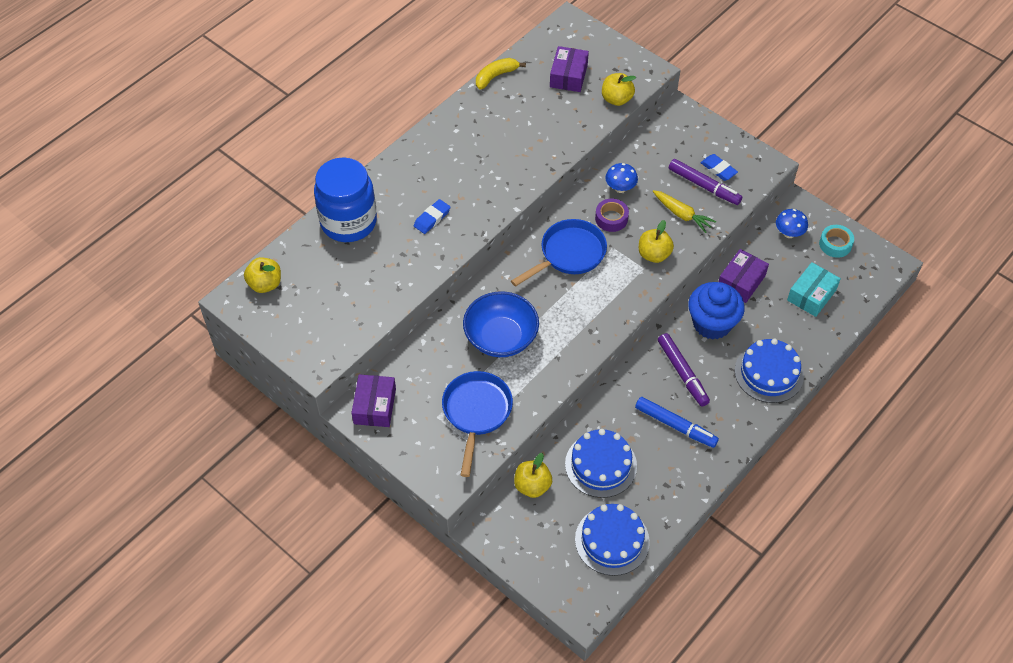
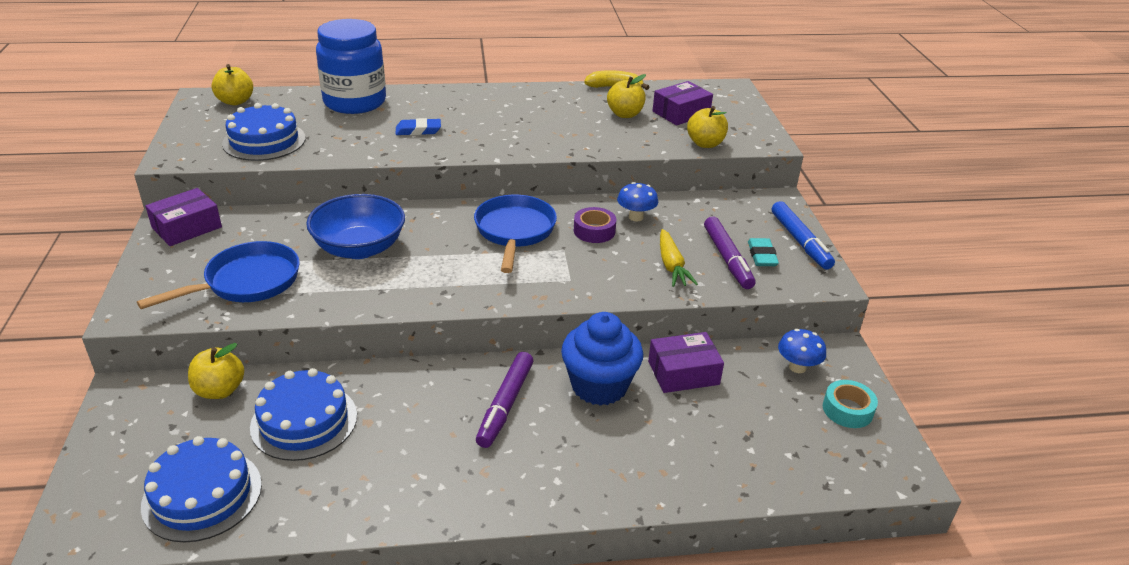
camera: 40 degrees right, 20 degrees down
blue pan [511,219,607,287] -> blue pan turned 90 degrees counterclockwise [474,195,557,273]
blue marker [635,397,719,448] -> blue marker moved to [772,201,835,269]
yellow apple [639,220,674,263] -> yellow apple moved to [607,74,646,118]
blue eraser [700,154,738,181] -> turquoise eraser [748,238,779,266]
blue cake [735,338,804,403] -> blue cake moved to [222,103,306,161]
turquoise box [787,262,841,317] -> none

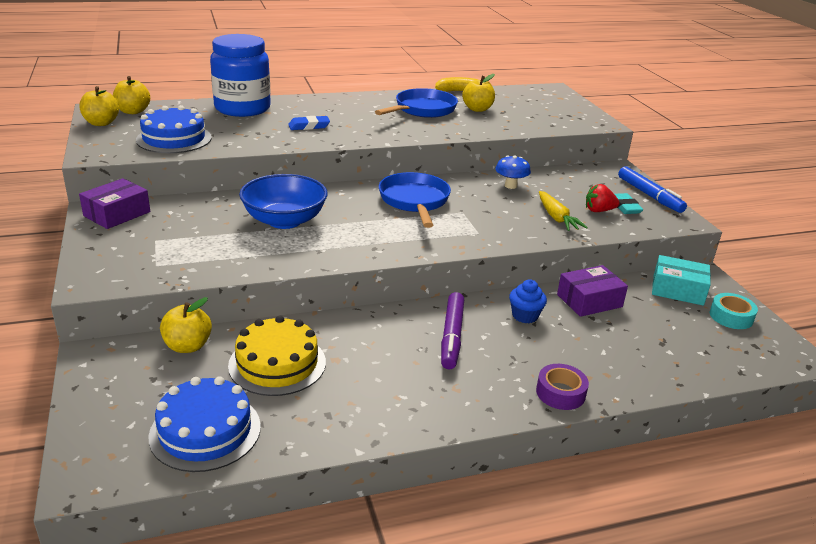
camera: 10 degrees left, 5 degrees down
blue pan [137,241,300,309] -> blue pan moved to [375,88,458,118]
blue cake [250,368,357,461] -> yellow cake [228,315,326,396]
blue cupcake [561,312,643,406] -> blue cupcake [509,279,547,323], size x0.53
purple tape [574,207,616,243] -> purple tape moved to [536,364,589,410]
purple box [653,81,713,125] -> none
yellow apple [687,106,728,148] -> yellow apple moved to [79,86,119,126]
purple marker [704,216,755,289] -> red strawberry [586,184,619,212]
blue mushroom [778,329,826,373] -> turquoise box [652,255,711,306]

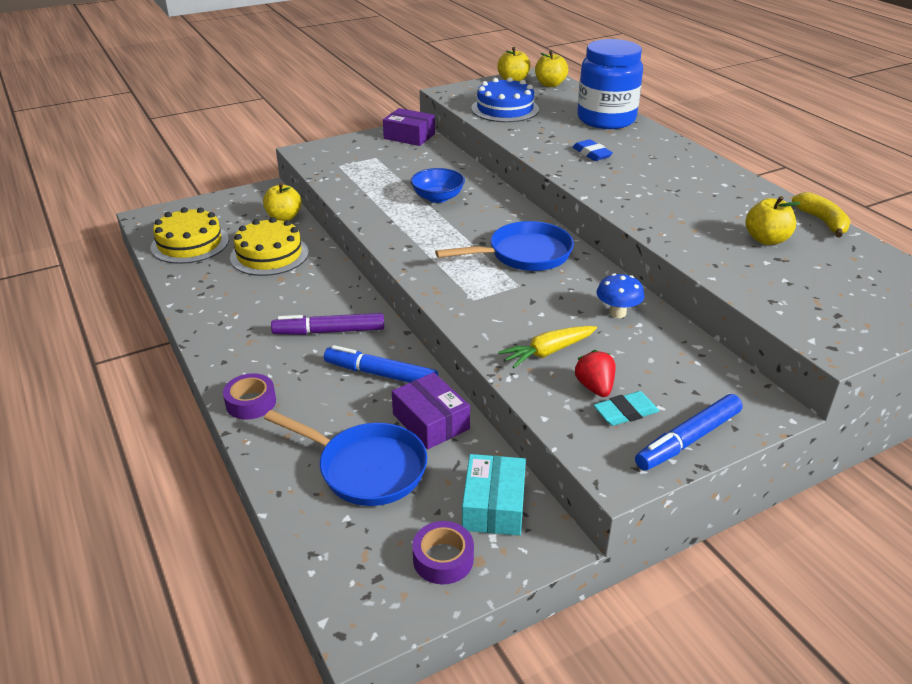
camera: 80 degrees right, 5 degrees up
blue cake [149,376,261,472] -> yellow cake [151,207,229,264]
blue bowl [239,174,328,229] -> blue bowl [411,168,465,203], size x0.66
blue pan [375,88,458,118] -> blue pan moved to [264,410,427,506]
blue cupcake [509,279,547,323] -> blue marker [324,345,438,383]
turquoise tape [710,293,758,329] -> purple tape [412,521,474,584]

